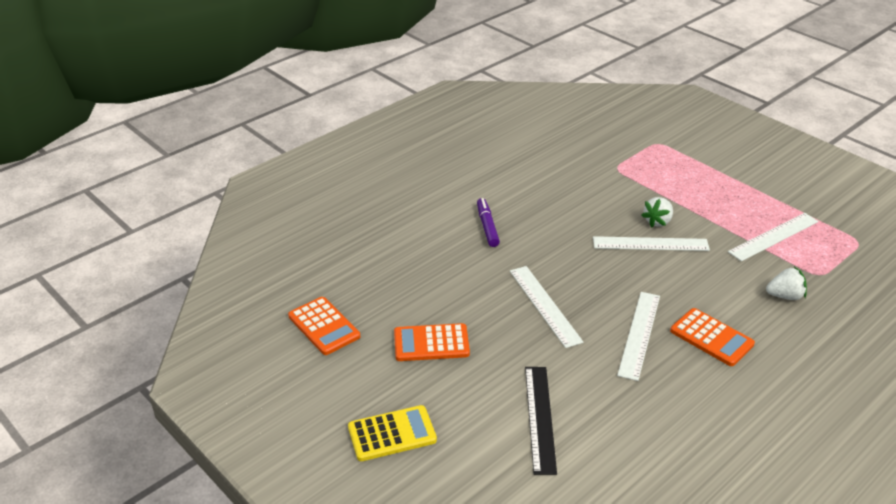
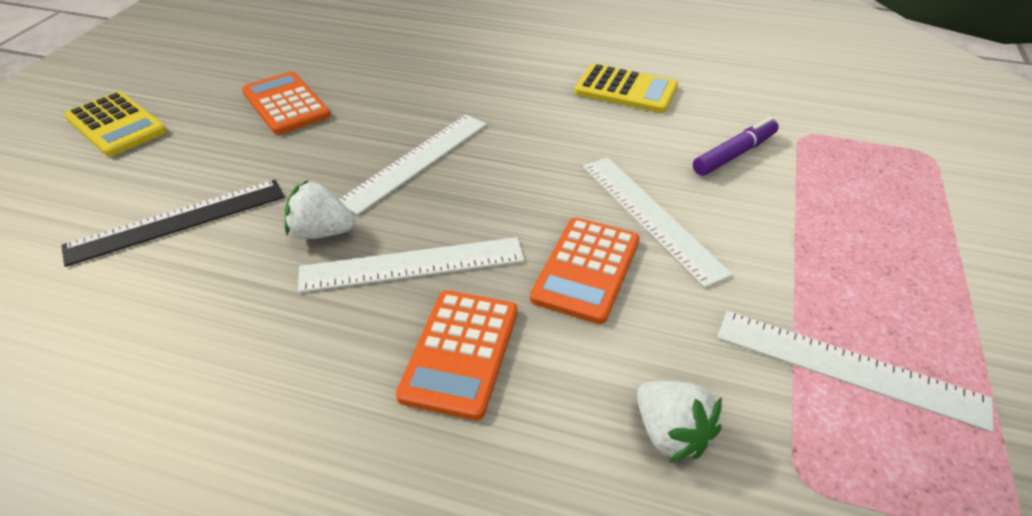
camera: 60 degrees right, 5 degrees up
orange calculator [288,297,360,355] -> orange calculator moved to [530,217,640,324]
purple marker [477,198,500,247] -> purple marker moved to [693,117,779,176]
white strawberry [641,197,673,228] -> white strawberry moved to [285,180,355,239]
none -> yellow calculator [574,64,678,113]

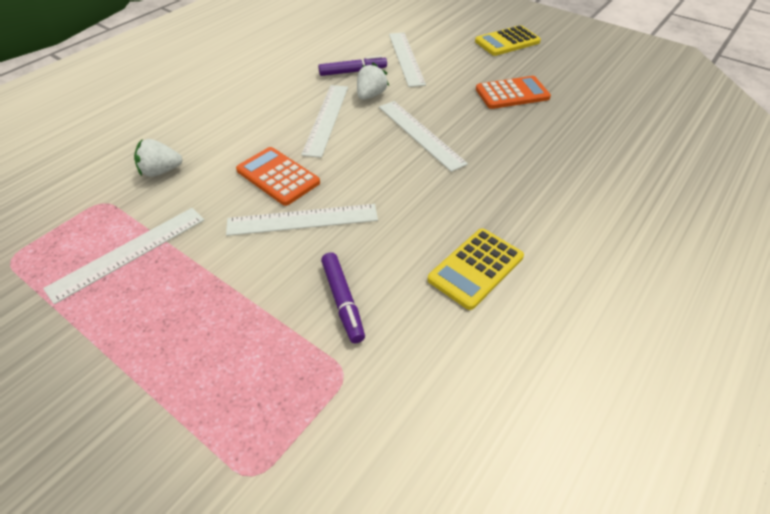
camera: 110 degrees right, 5 degrees up
black ruler [61,180,285,267] -> white ruler [389,33,426,87]
orange calculator [396,290,518,421] -> none
none -> purple marker [318,55,387,76]

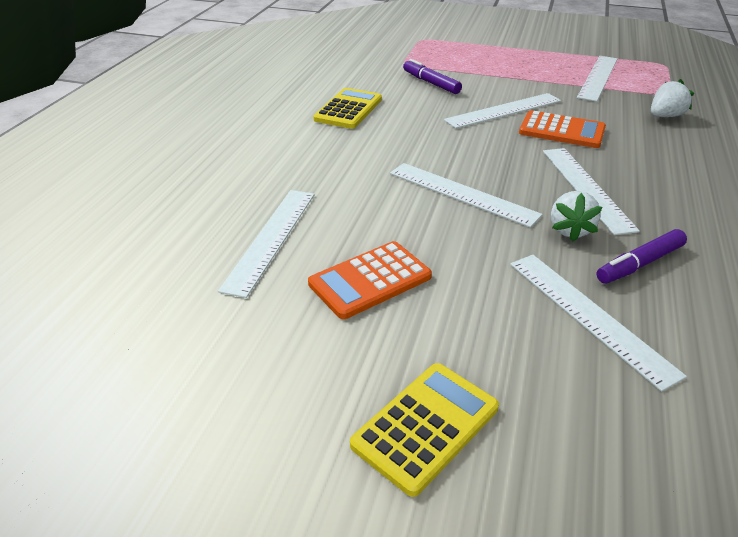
camera: 160 degrees right, 10 degrees down
none -> white ruler [218,190,314,298]

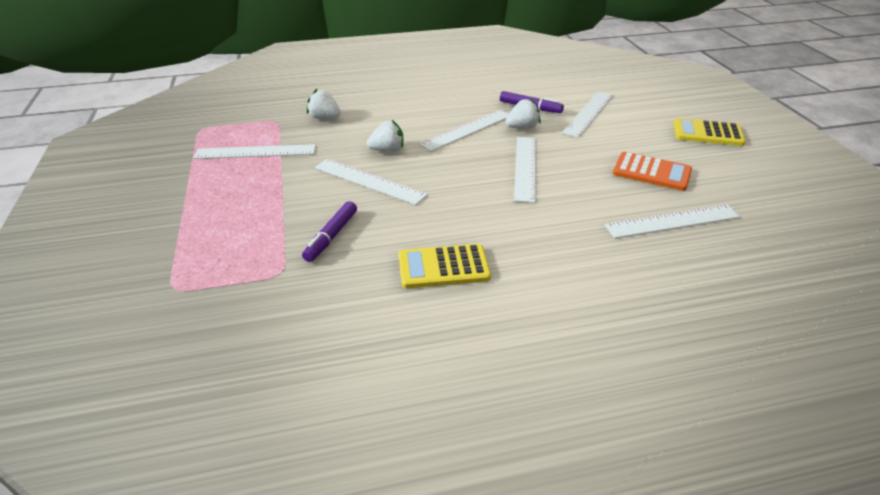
camera: 120 degrees left, 0 degrees up
orange calculator [519,110,606,148] -> white strawberry [367,120,404,152]

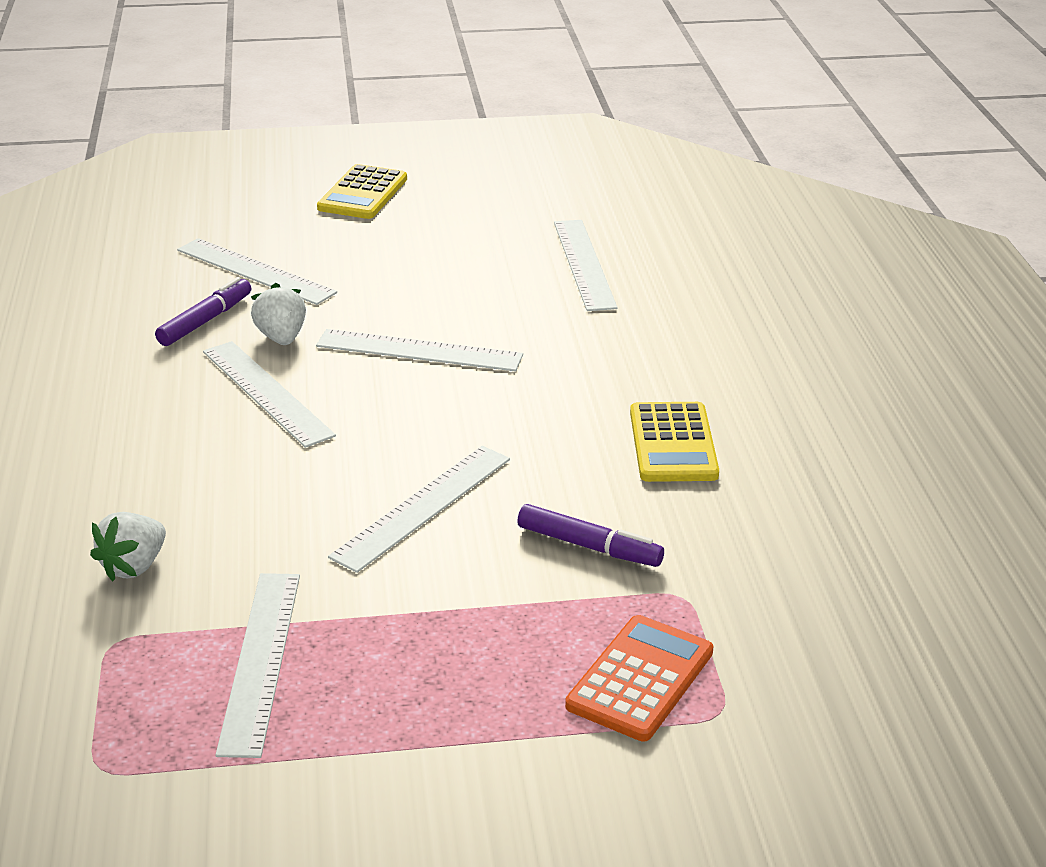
camera: 85 degrees left, 5 degrees down
white strawberry [367,120,404,152] -> none
orange calculator [613,152,692,191] -> orange calculator moved to [565,615,714,741]

